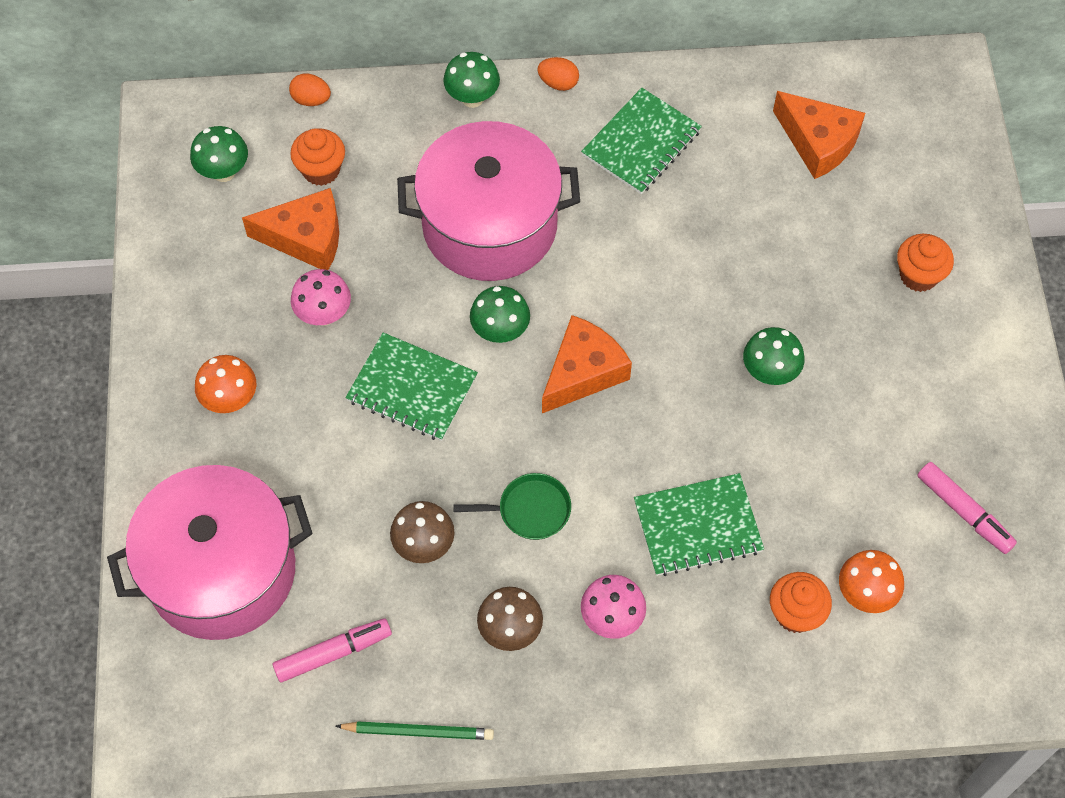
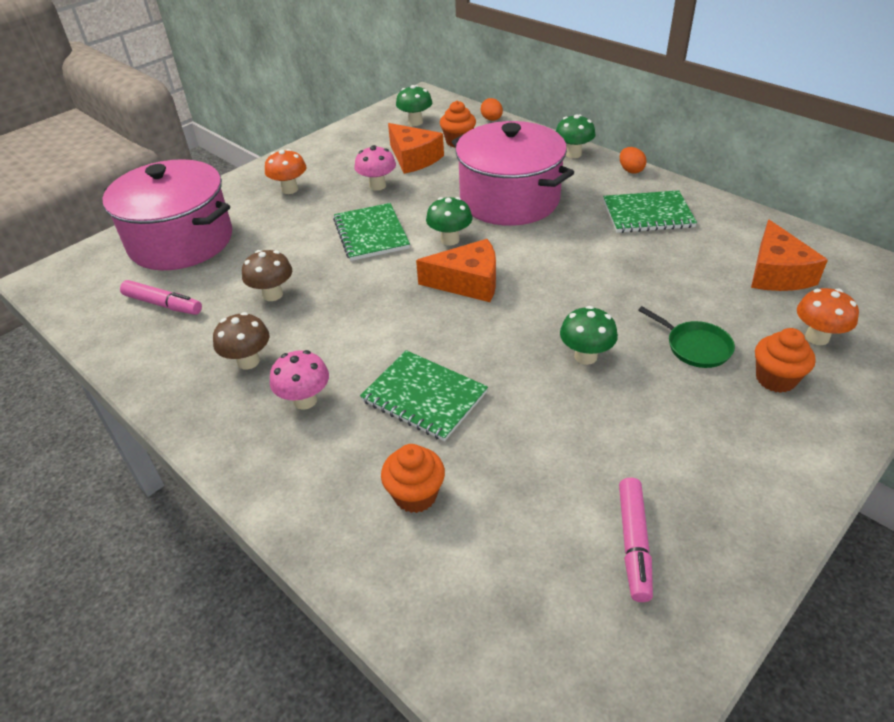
camera: 50 degrees right, 20 degrees down
green pencil [335,721,494,740] -> none
green pan [453,473,571,540] -> green pan moved to [638,306,735,368]
orange mushroom [839,550,904,613] -> orange mushroom moved to [797,288,859,345]

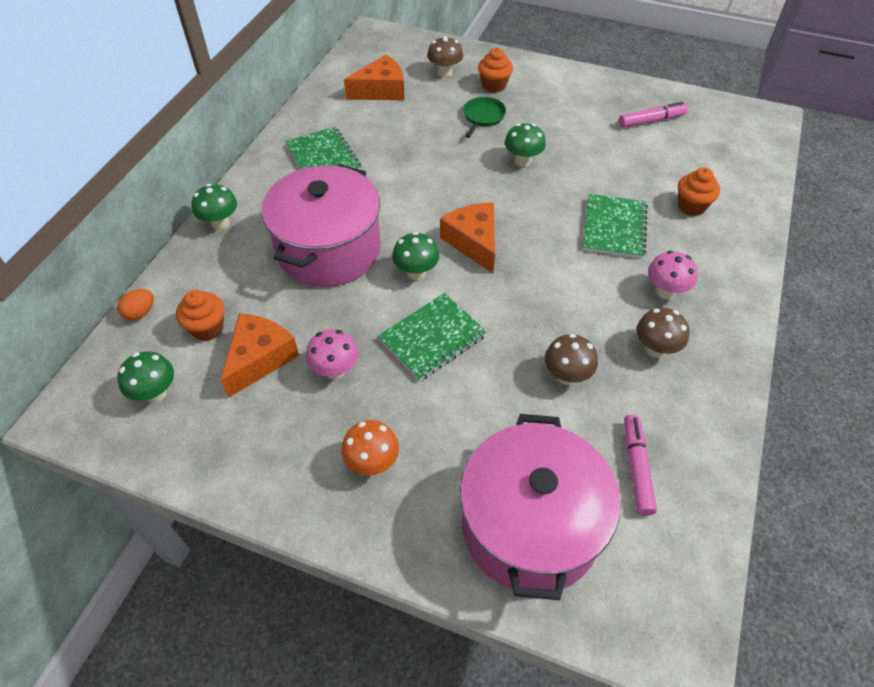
camera: 115 degrees left, 10 degrees up
orange egg [620,147,647,174] -> none
orange mushroom [797,288,859,345] -> brown mushroom [427,36,463,78]

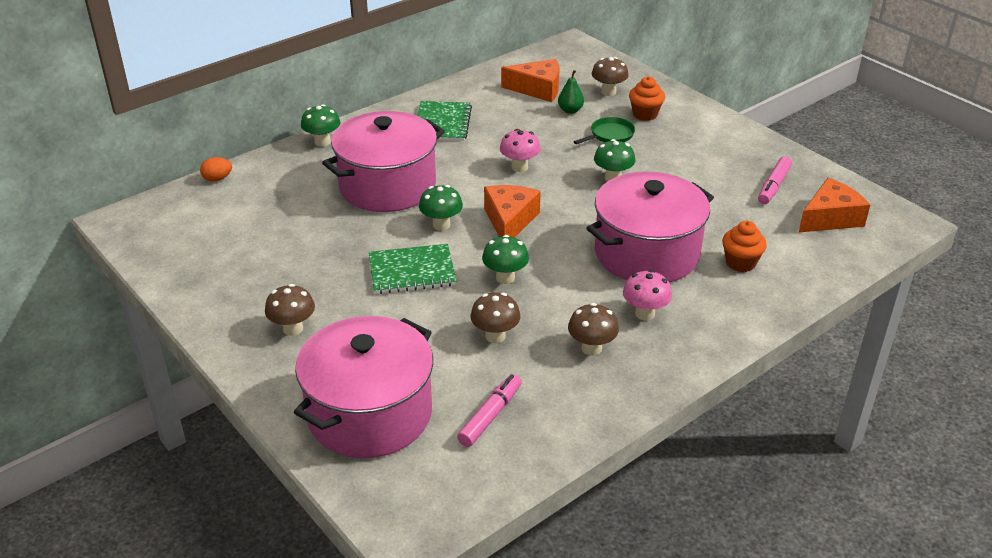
camera: 30 degrees right, 15 degrees down
green mushroom [117,351,174,403] -> green mushroom moved to [482,235,529,284]
orange cupcake [176,290,224,341] -> none
orange cheese [220,313,299,398] -> orange cheese moved to [799,178,870,232]
pink mushroom [306,329,358,379] -> pink mushroom moved to [500,129,541,172]
orange mushroom [341,420,399,475] -> brown mushroom [265,284,315,336]
green notebook [583,194,648,259] -> pink pot [586,171,714,282]
pink marker [619,102,688,128] -> pink marker turned 105 degrees clockwise [758,156,792,204]
none -> green pear [558,70,584,114]

